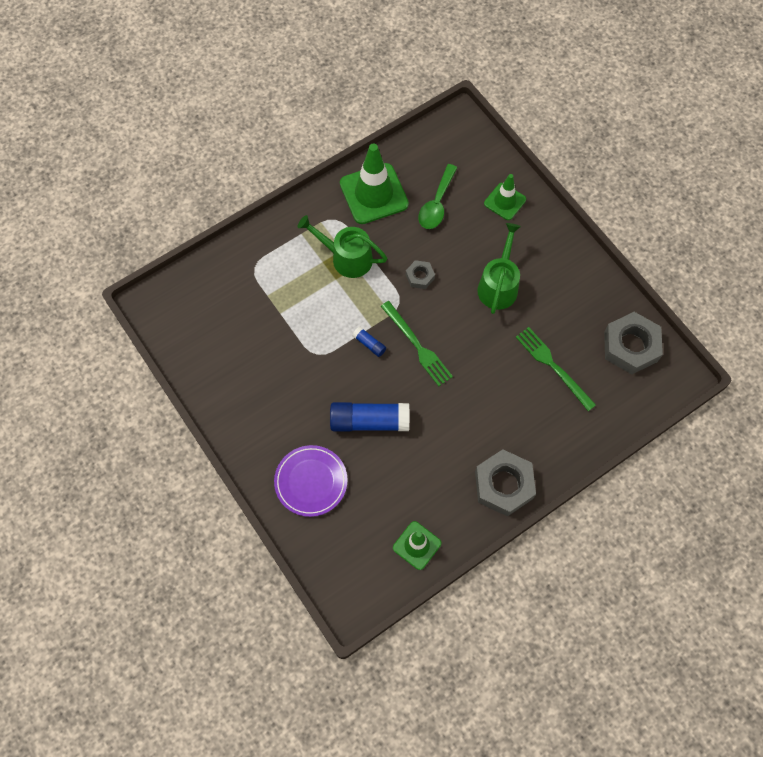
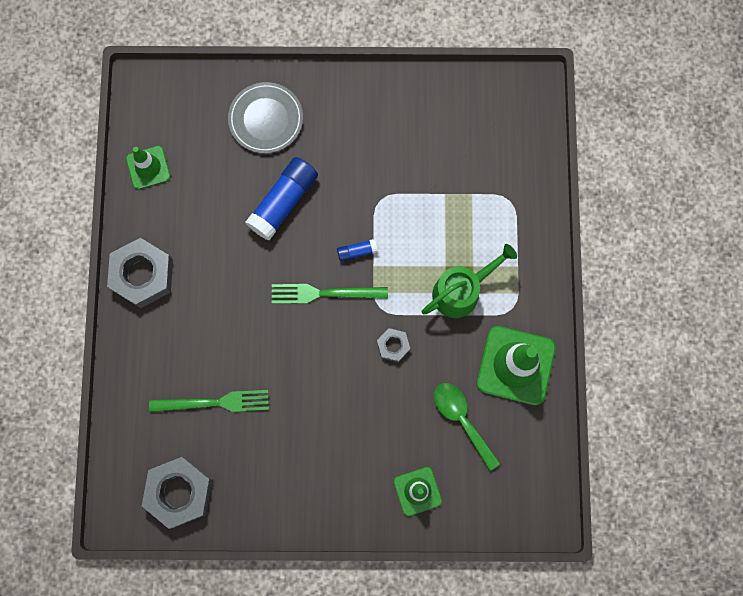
camera: 125 degrees right, 10 degrees up
purple plate [274,445,348,517] -> grey plate [228,82,303,154]
green watering can [477,223,521,314] -> none

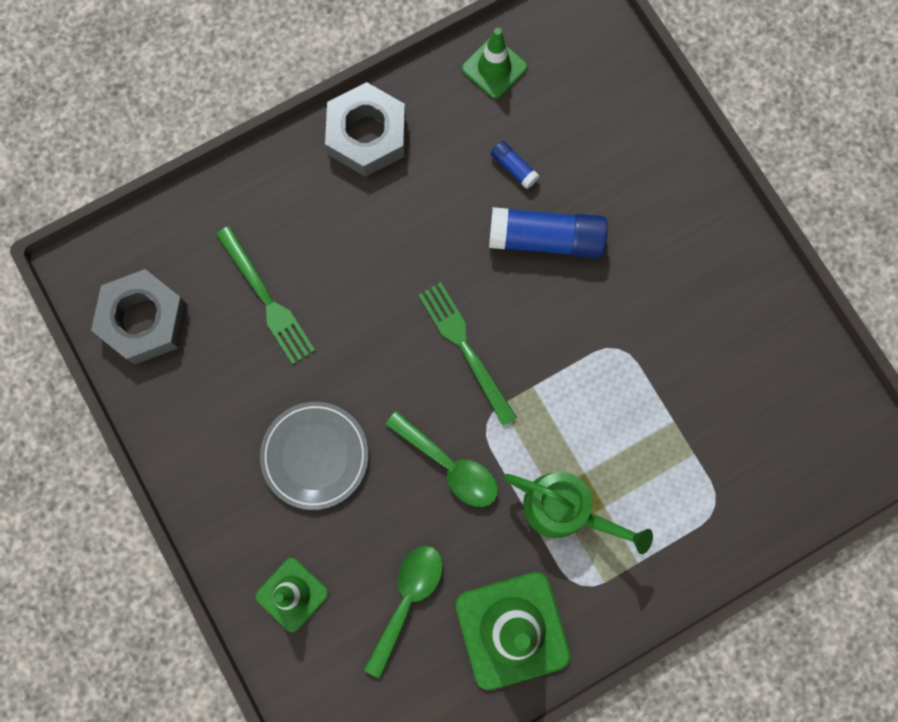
camera: 60 degrees right, 0 degrees up
grey plate [228,82,303,154] -> grey plate moved to [260,402,368,510]
blue glue stick [337,239,378,262] -> blue glue stick moved to [491,141,539,189]
grey nut [377,328,410,362] -> green spoon [385,411,498,507]

